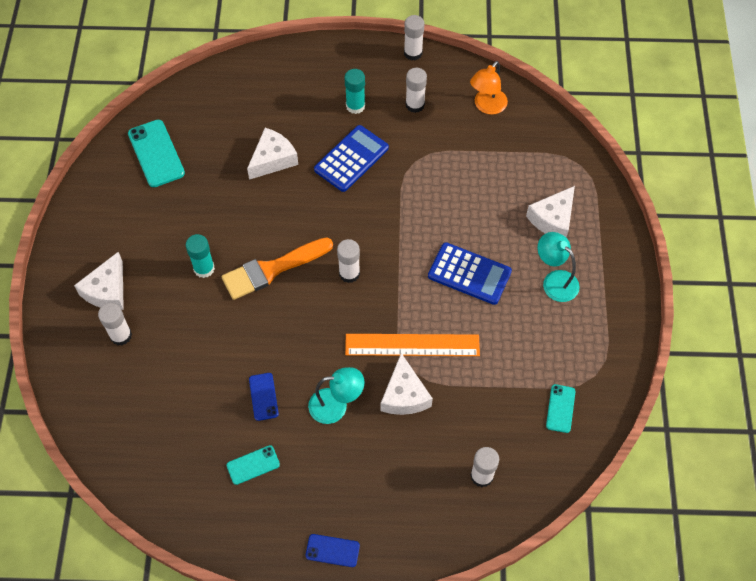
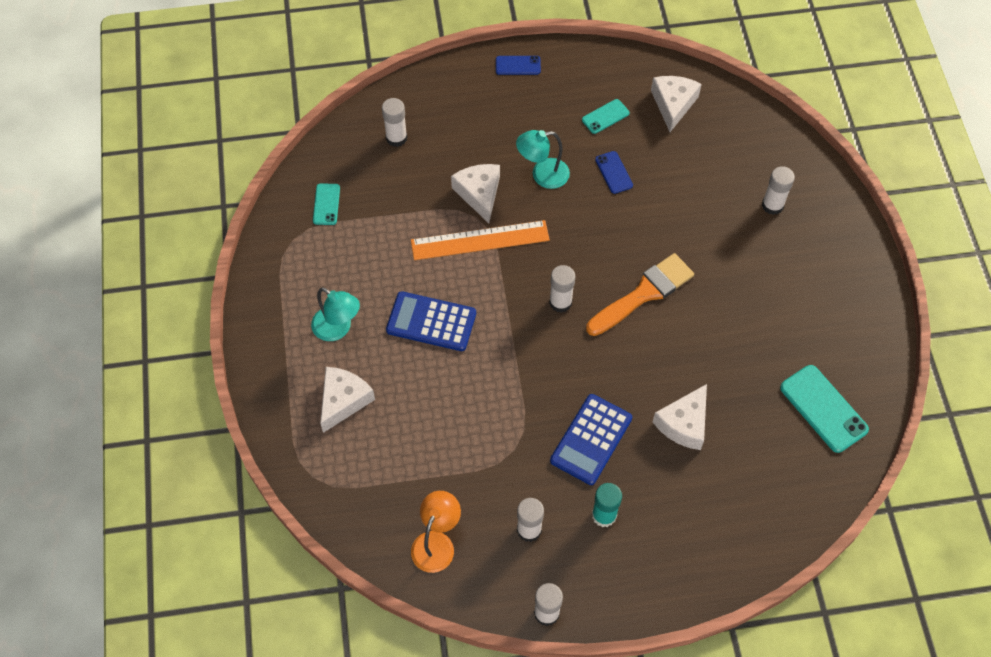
camera: 170 degrees right, 0 degrees up
white cheese [74,252,124,310] -> white cheese moved to [651,76,702,132]
turquoise glue stick [186,234,215,278] -> none

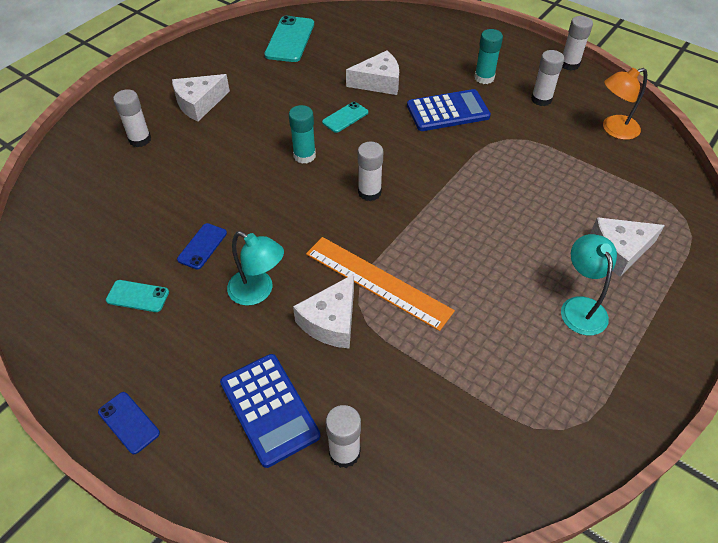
camera: 135 degrees left, 10 degrees down
turquoise phone [313,183,340,225] -> turquoise phone moved to [322,102,368,133]
blue calculator [386,291,476,351] -> blue calculator moved to [220,354,321,468]
orange brush [586,253,694,336] -> turquoise glue stick [289,105,316,164]
white cheese [651,76,702,132] -> white cheese moved to [172,74,230,121]

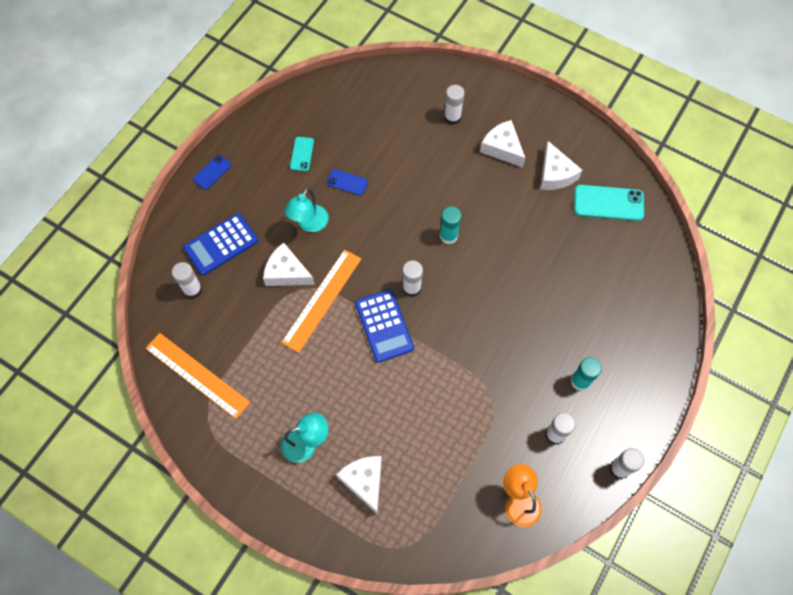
camera: 85 degrees right, 15 degrees up
turquoise phone [322,102,368,133] -> none
white cheese [346,51,399,95] -> white cheese moved to [540,141,582,190]
blue calculator [407,89,491,131] -> blue calculator moved to [355,289,414,363]
none -> orange ruler [145,333,250,419]

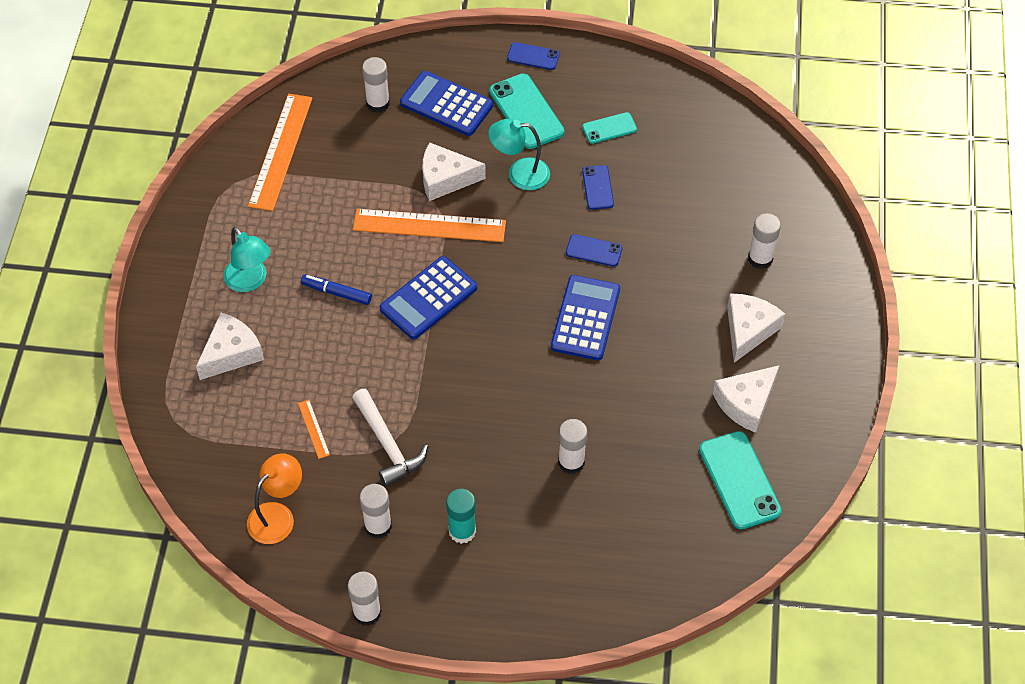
camera: 65 degrees right, 10 degrees down
white cheese [263,242,315,286] -> white cheese turned 90 degrees counterclockwise [423,142,486,201]
white glue stick [402,260,423,297] -> white glue stick moved to [558,419,587,474]
turquoise glue stick [440,206,462,244] -> blue calculator [551,275,620,360]
none -> orange ruler [298,400,330,459]
none -> blue marker [301,274,372,305]
none -> white hammer [352,389,428,487]
none -> turquoise phone [489,73,564,149]
none -> blue phone [566,234,623,267]

